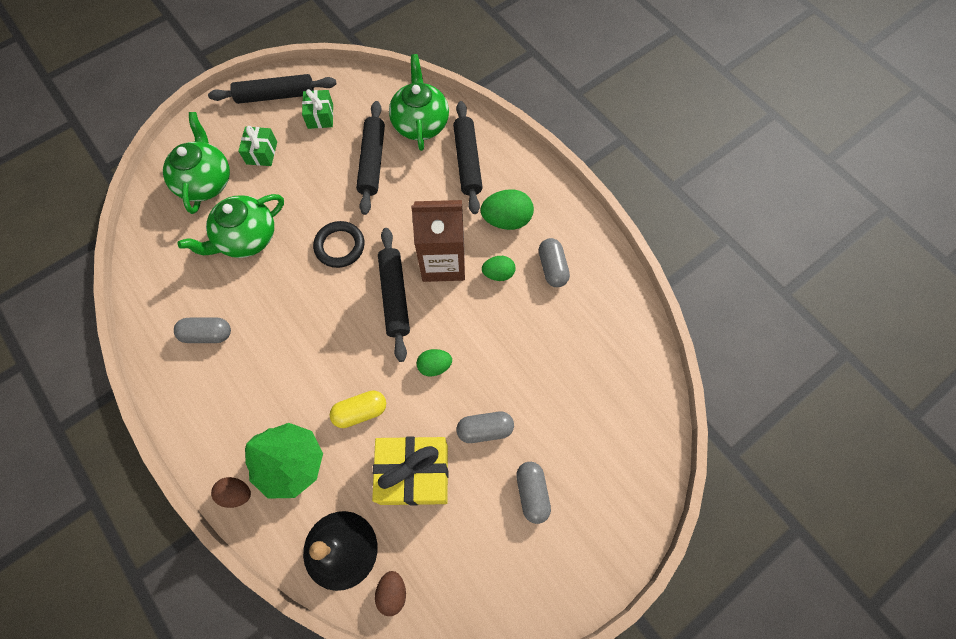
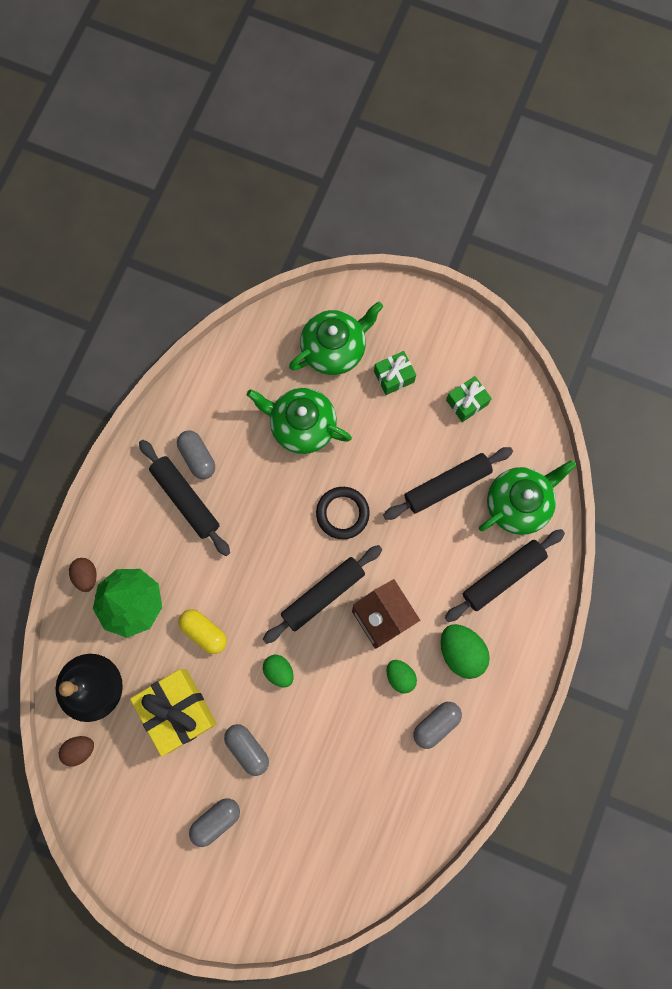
camera: 60 degrees right, 10 degrees up
black rolling pin [208,74,337,104] -> black rolling pin moved to [139,440,230,556]

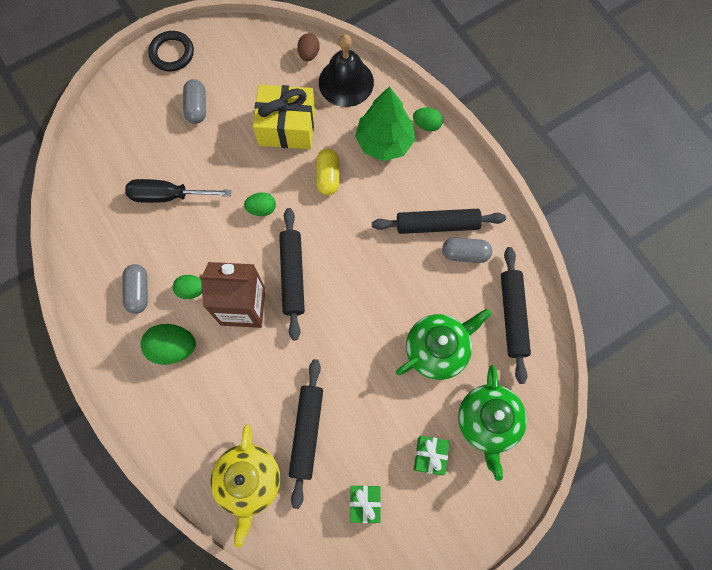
camera: 125 degrees right, 5 degrees down
brown egg [69,558,97,592] -> green egg [413,107,443,132]
yellow capsule [178,609,227,654] -> yellow capsule turned 75 degrees counterclockwise [317,149,339,195]
grey capsule [224,724,269,776] -> none
black ring [316,487,370,539] -> black ring moved to [148,31,194,71]
black rolling pin [445,529,565,622] -> black rolling pin moved to [501,247,531,384]
green teapot [479,460,576,535] -> yellow teapot [210,424,280,548]
none -> black screwdriver [125,179,231,203]

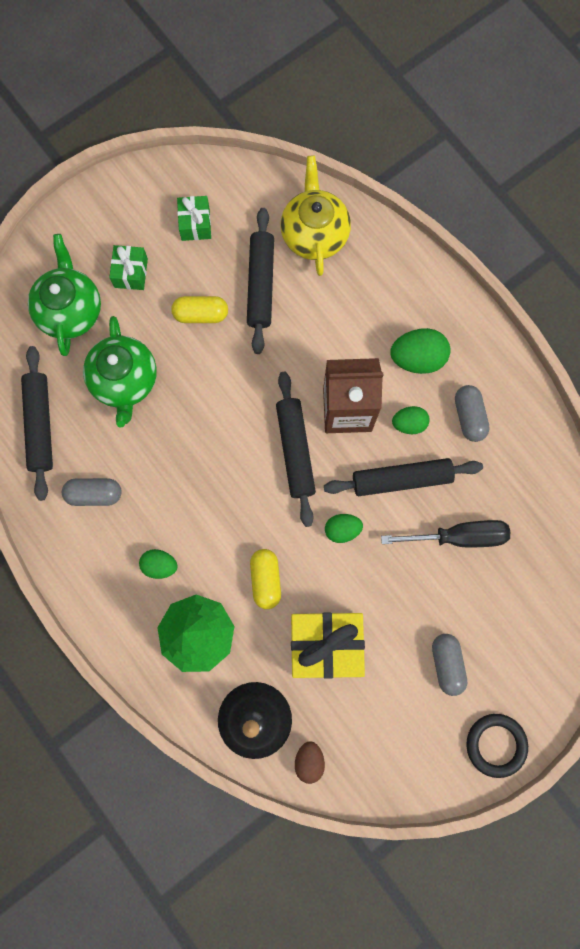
camera: 175 degrees right, 5 degrees up
black rolling pin [372,209,506,234] -> black rolling pin moved to [324,458,483,496]
green teapot [396,309,491,380] -> green teapot turned 60 degrees counterclockwise [83,316,157,428]
green egg [413,107,443,132] -> green egg moved to [139,549,178,579]
none -> yellow capsule [171,296,228,323]

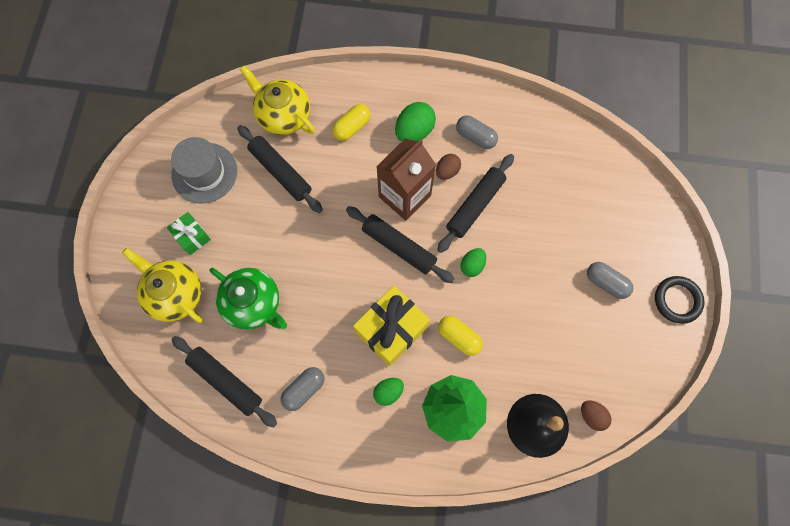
camera: 45 degrees left, 5 degrees down
green teapot [28,234,101,356] -> yellow teapot [122,248,203,323]
yellow capsule [171,296,228,323] -> yellow capsule moved to [332,104,370,141]
green gift [177,196,211,241] -> grey hat [171,137,237,204]
yellow gift [291,612,365,678] -> yellow gift moved to [353,285,430,366]
black screwdriver [381,520,510,547] -> none
green egg [392,406,430,434] -> brown egg [436,154,461,180]

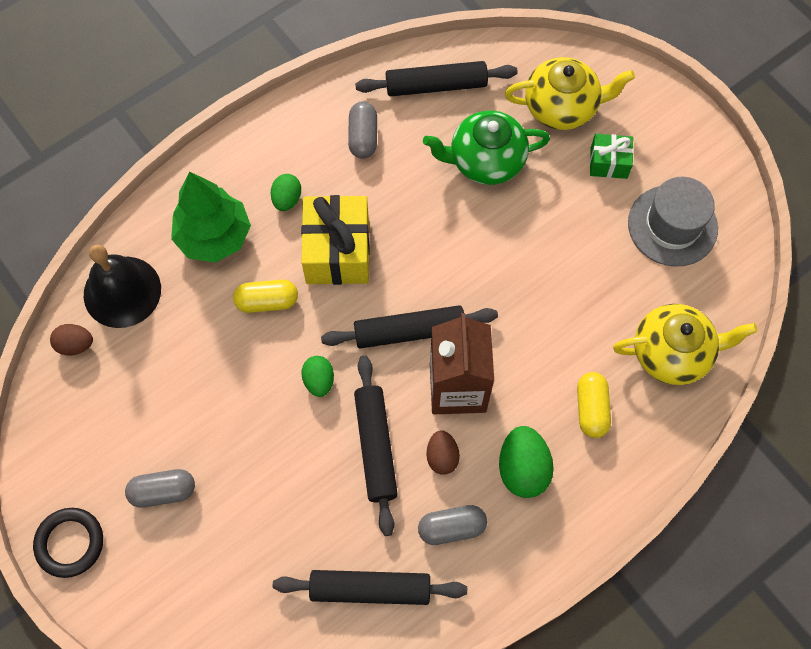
camera: 135 degrees right, 5 degrees down
black rolling pin [237,125,323,213] -> black rolling pin moved to [273,570,467,605]

